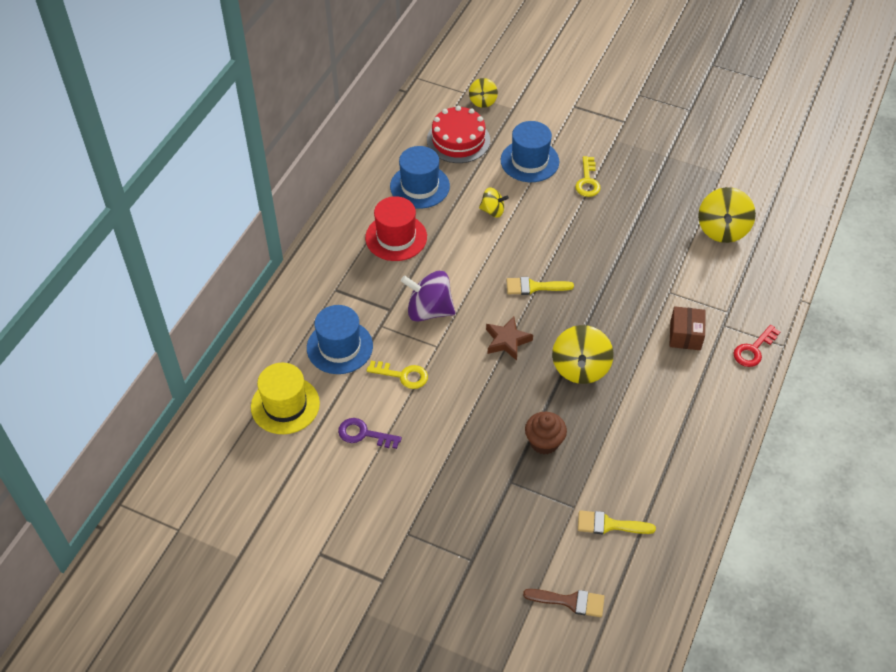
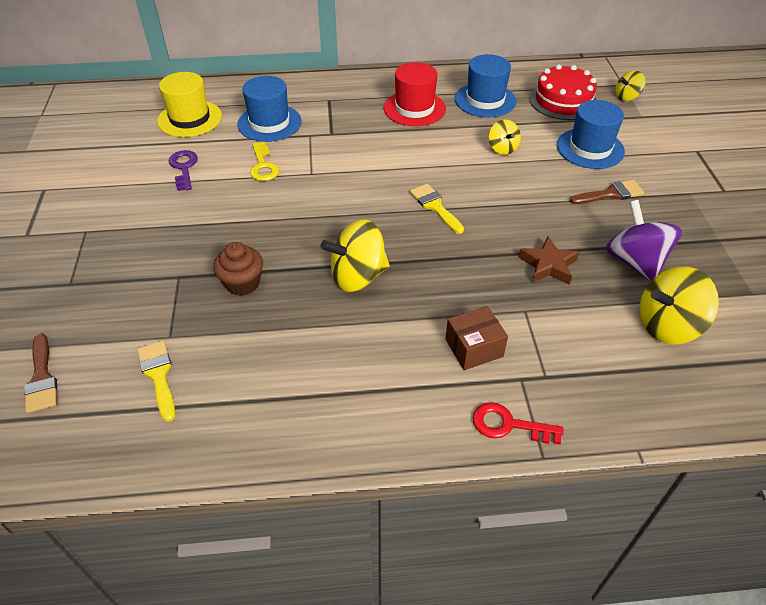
camera: 60 degrees right, 5 degrees down
purple spinning top [401,271,455,322] -> purple spinning top moved to [606,200,682,282]
brown star [486,316,533,361] -> brown star moved to [519,236,579,284]
yellow key [575,156,601,197] -> brown brush [570,180,644,204]

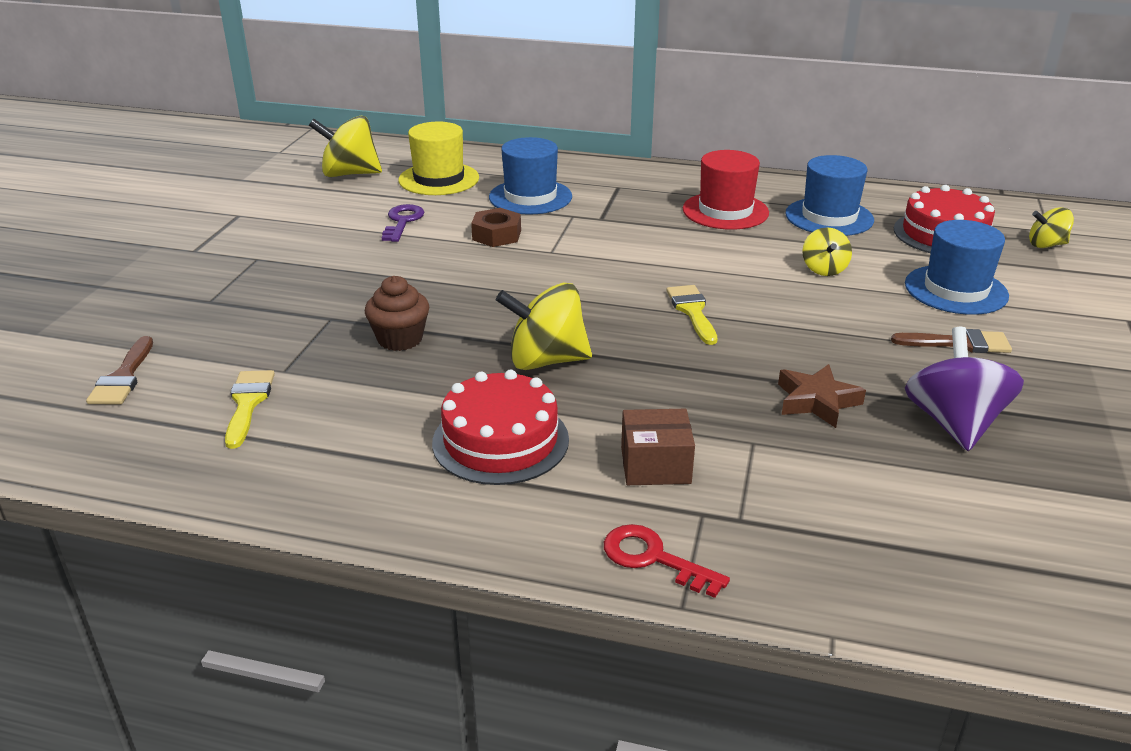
camera: 20 degrees right, 15 degrees down
yellow key [250,142,279,181] -> brown nut [471,208,521,247]
yellow spinning top [640,267,719,344] -> yellow spinning top moved to [309,116,382,177]
none -> red cake [432,370,569,485]

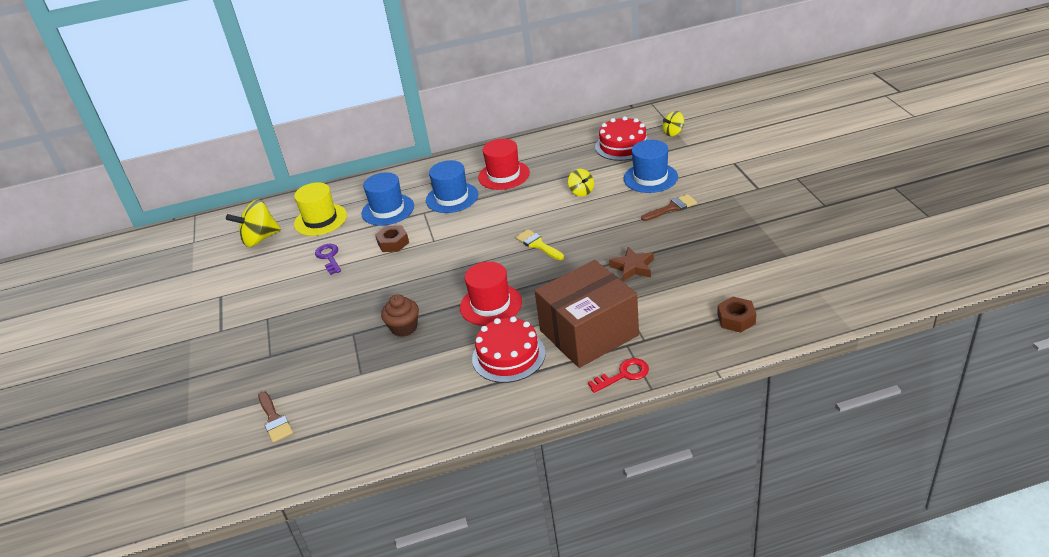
camera: 25 degrees left, 5 degrees up
yellow brush [225,370,275,449] -> none
yellow spinning top [496,283,592,370] -> red hat [460,262,522,326]
red key [604,524,730,598] -> red key turned 150 degrees clockwise [588,358,649,393]
brown box [621,409,695,485] -> brown box [535,260,639,368], size x2.21
blue hat [785,155,874,236] -> blue hat moved to [426,160,478,213]
purple spinning top [905,327,1024,451] -> none
none -> brown nut [717,297,756,333]

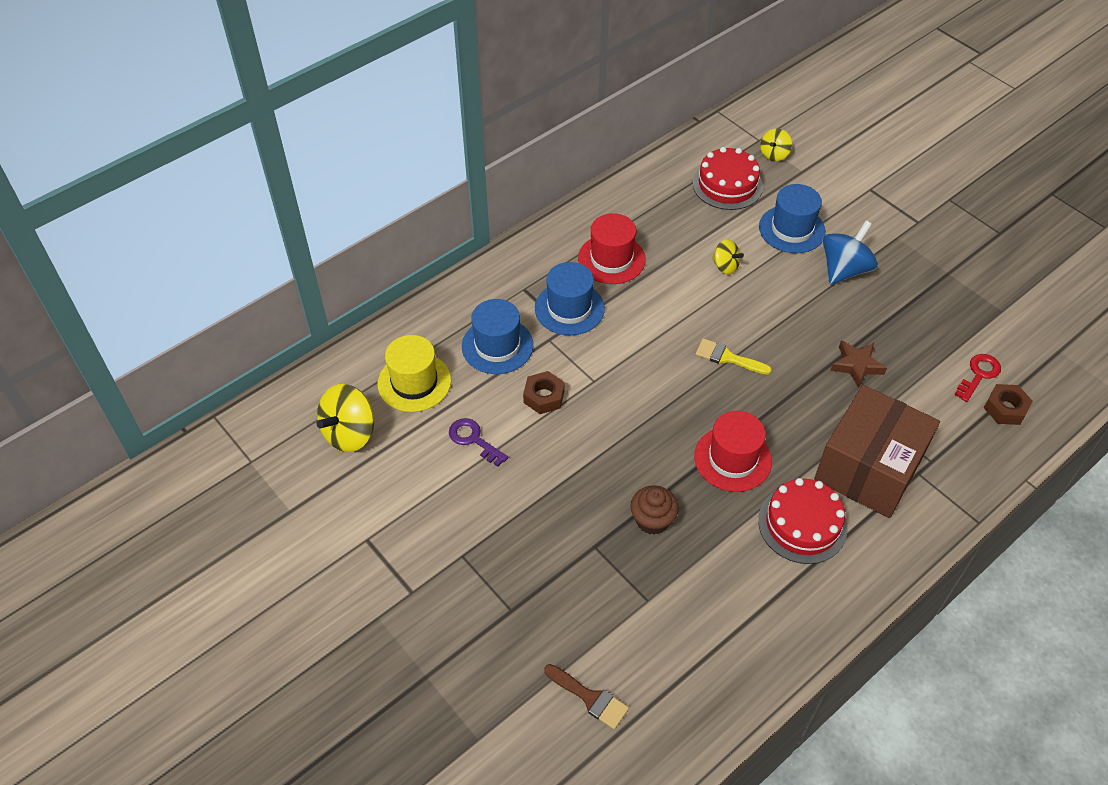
camera: 30 degrees left, 15 degrees up
red key [588,358,649,393] -> red key moved to [955,354,1001,402]
brown brush [641,194,697,221] -> blue spinning top [822,220,878,284]

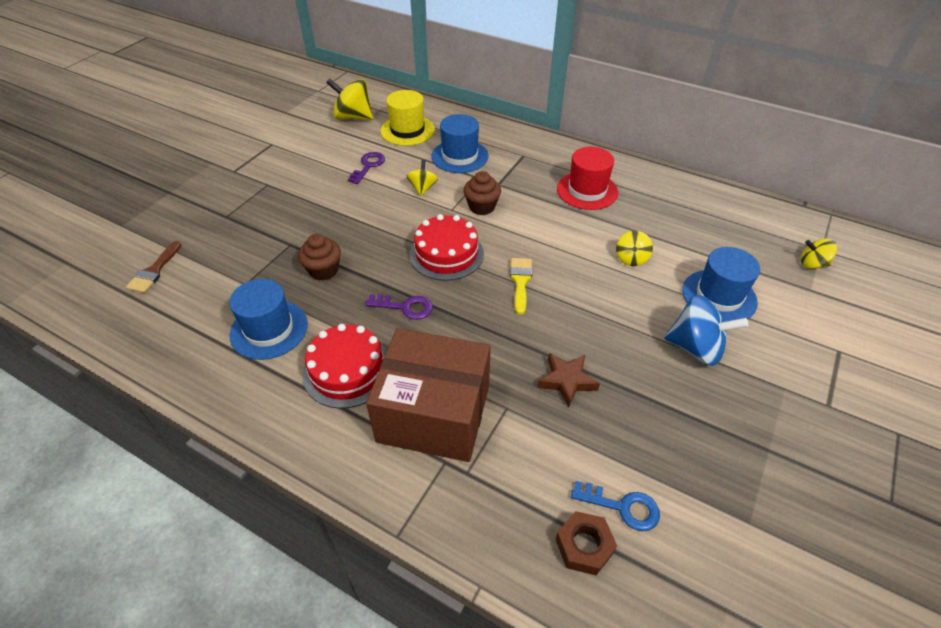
camera: 70 degrees right, 5 degrees down
brown nut [523,371,565,414] -> yellow spinning top [407,160,438,196]
blue hat [535,262,605,335] -> blue hat moved to [229,279,308,360]
red cake [693,147,763,210] -> red cake moved to [409,214,484,281]
red hat [694,411,772,492] -> purple key [365,294,433,320]
red key [955,354,1001,402] -> blue key [571,481,660,531]
none -> brown cupcake [464,171,501,215]

